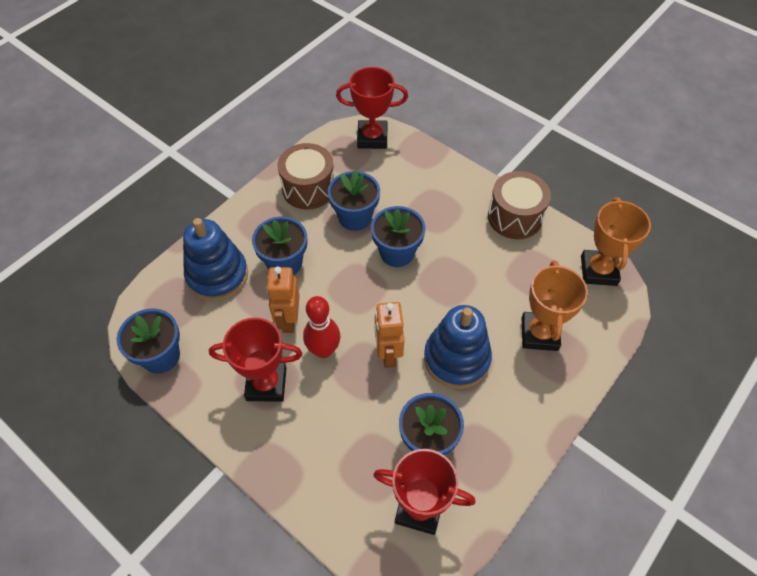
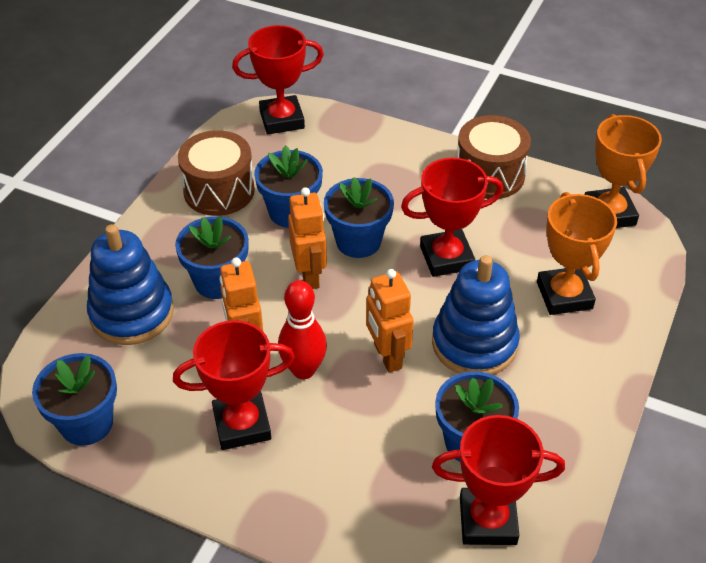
camera: 15 degrees left, 10 degrees down
none -> orange robot [288,187,327,289]
none -> red trophy [401,158,503,277]

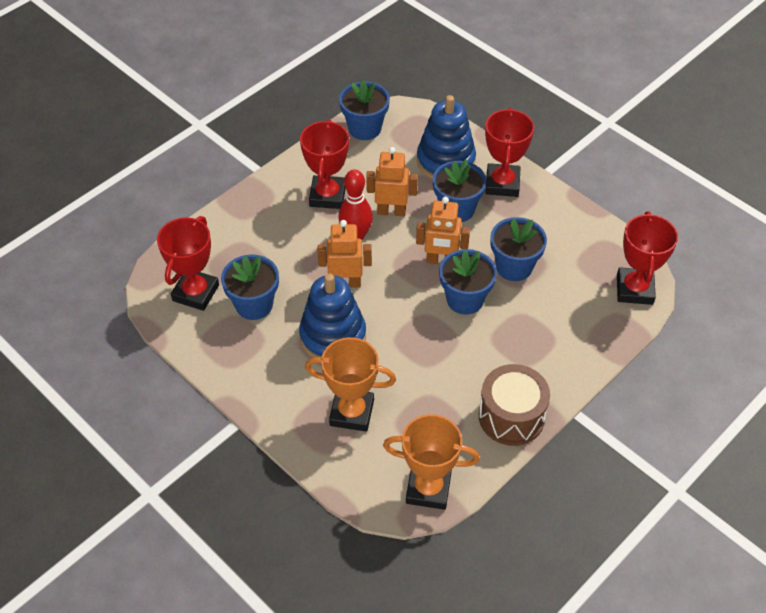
camera: 110 degrees right, 5 degrees up
brown drum [178,130,255,216] -> none
red trophy [401,158,503,277] -> red trophy moved to [485,108,534,197]

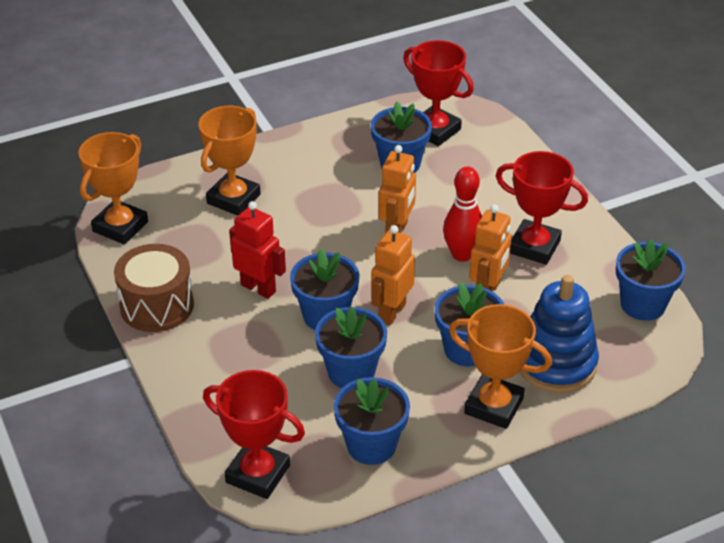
camera: 110 degrees right, 10 degrees down
blue stacking toy [299,274,366,358] -> none
red trophy [485,108,534,197] -> orange trophy [449,304,552,429]
none -> red robot [229,201,286,299]
none -> blue flower pot [334,377,410,465]

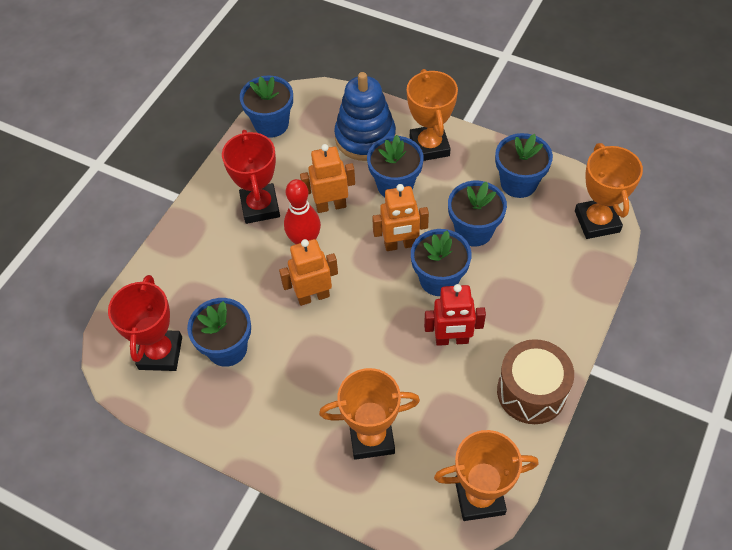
camera: 125 degrees left, 15 degrees up
red trophy [203,370,305,499] -> orange trophy [575,143,643,239]
red robot [229,201,286,299] -> red robot turned 90 degrees counterclockwise [424,284,486,346]

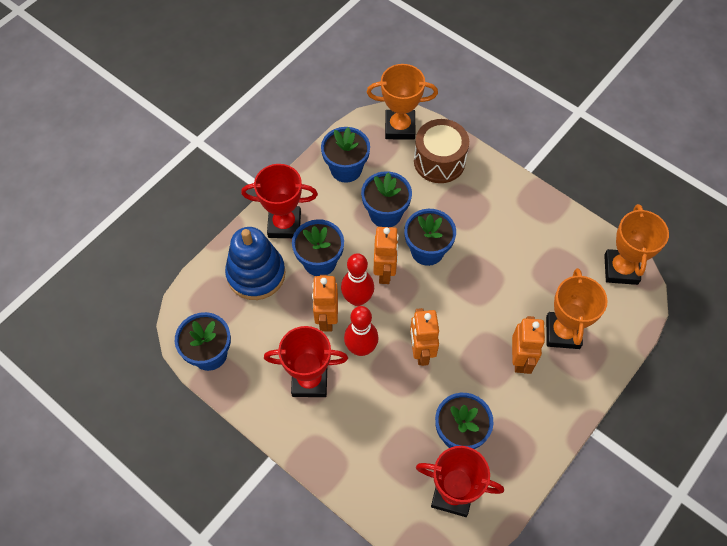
camera: 80 degrees left, 5 degrees up
orange trophy [407,69,458,161] -> red trophy [241,164,318,238]
red robot [424,284,486,346] -> none
brown drum [497,339,574,424] -> brown drum moved to [414,119,469,183]
none -> red bowling pin [341,253,374,306]
none -> orange robot [512,316,545,374]

